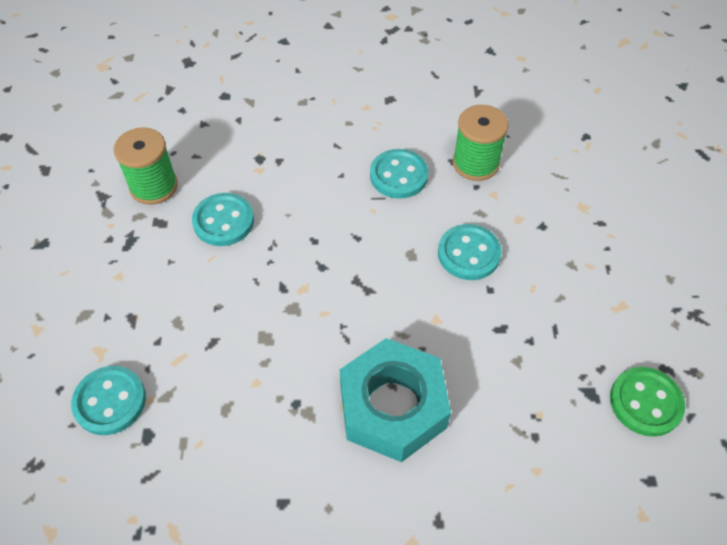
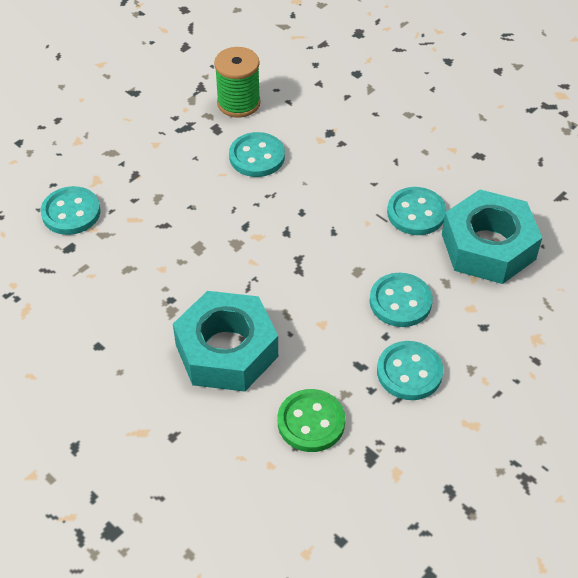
camera: 45 degrees right, 5 degrees down
green spool [453,105,509,181] -> turquoise nut [442,189,542,284]
green button [610,367,685,437] -> green button moved to [277,389,345,452]
none -> turquoise button [377,341,443,400]

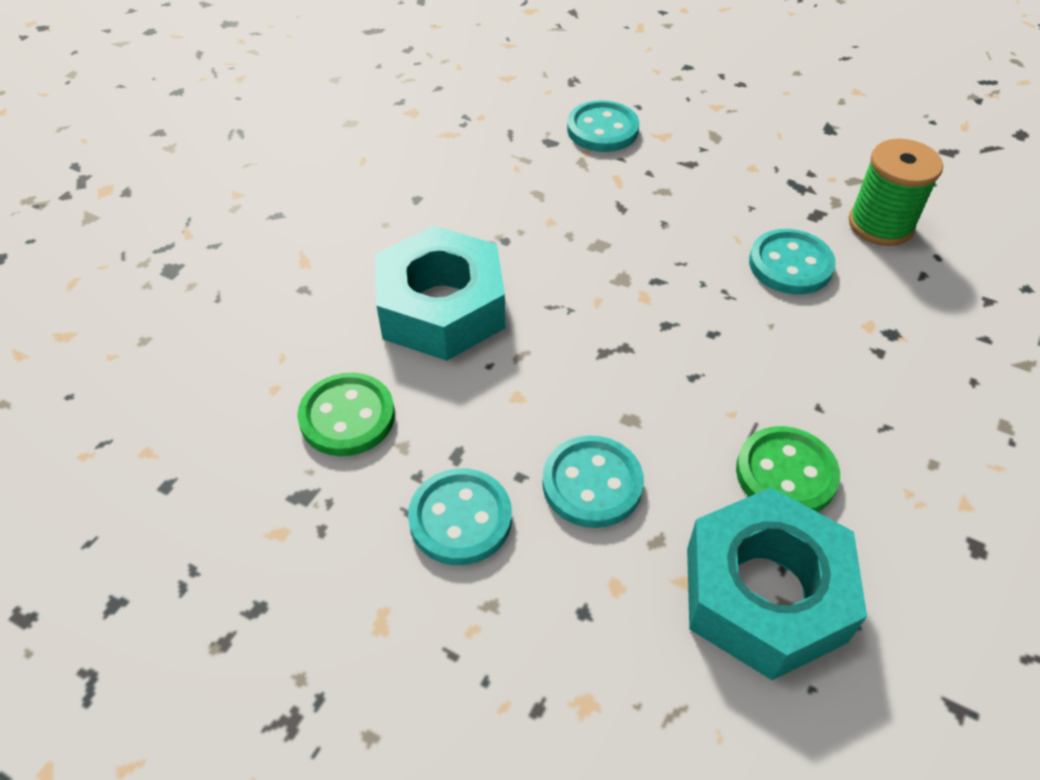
camera: 75 degrees right, 0 degrees up
turquoise button [387,187,446,235] -> green button [736,426,840,512]

